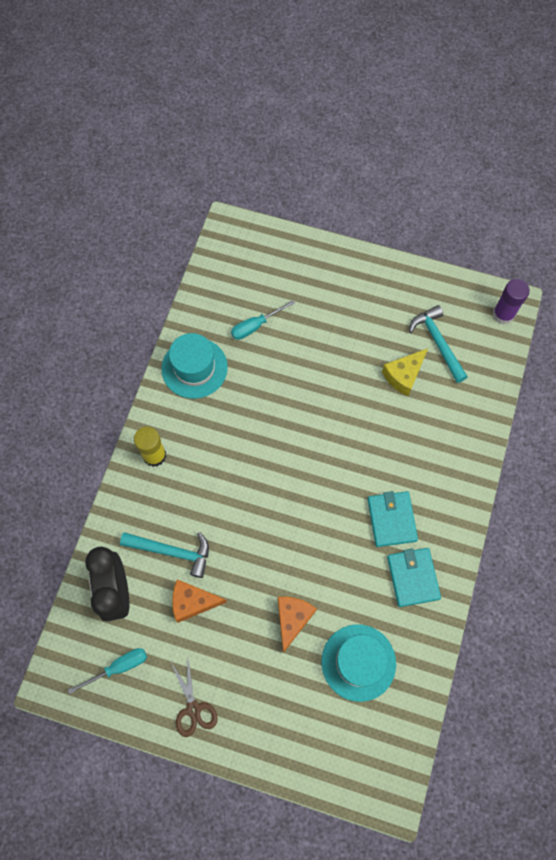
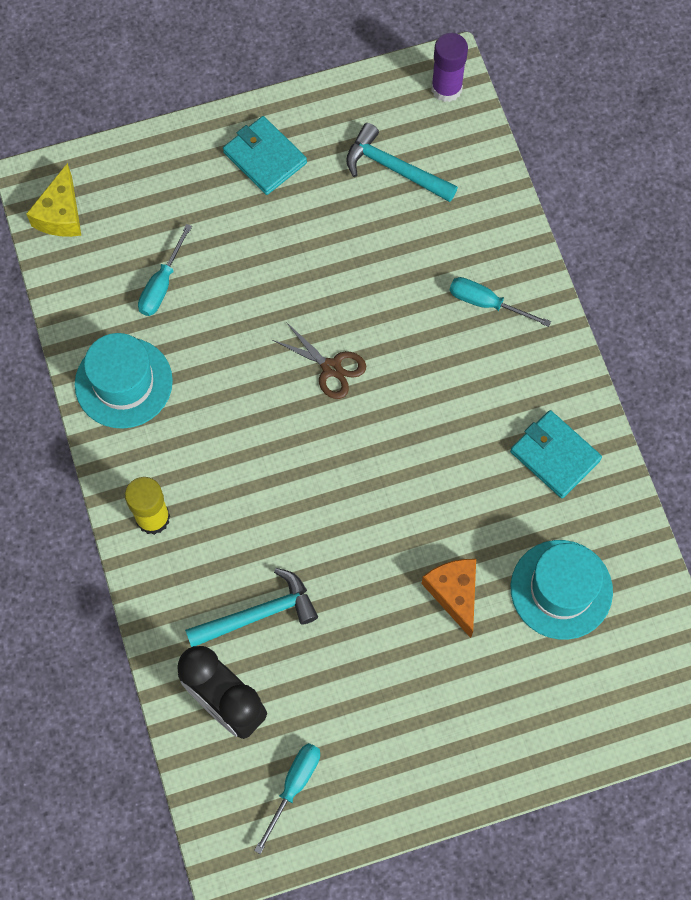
camera: 35 degrees left, 0 degrees up
brown scissors [171,660,217,737] -> brown scissors moved to [273,322,366,399]
orange cheese [172,579,227,623] -> none
turquoise wallet [368,491,418,547] -> turquoise wallet moved to [223,116,307,195]
yellow cheese [382,348,428,396] -> yellow cheese moved to [26,163,82,237]
none -> turquoise screwdriver [450,277,551,327]

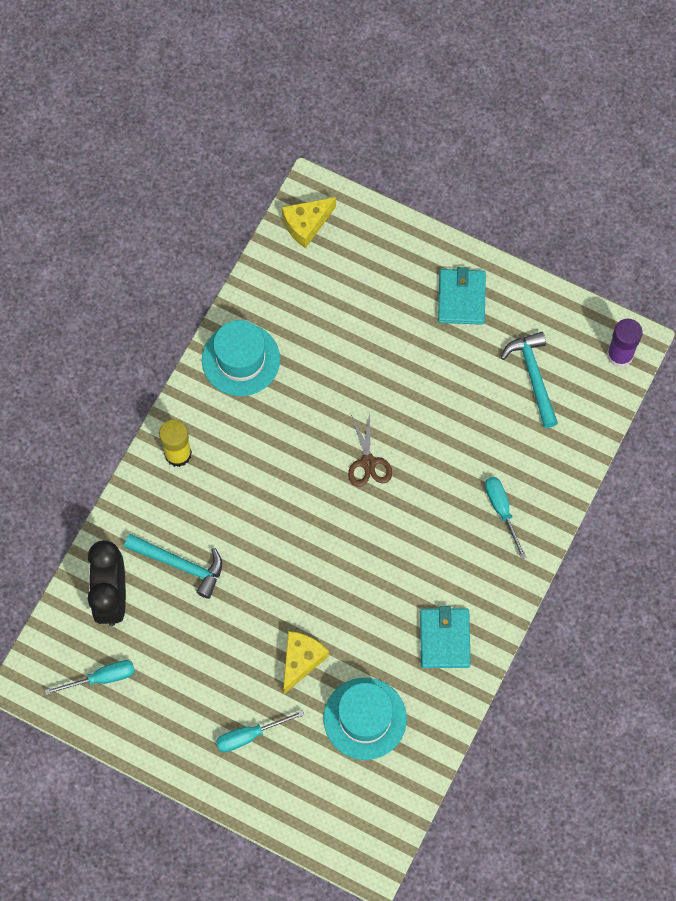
camera: 45 degrees right, 0 degrees up
turquoise screwdriver [138,224,192,316] -> turquoise screwdriver moved to [216,710,304,752]
orange cheese [421,559,476,638] -> yellow cheese [283,631,329,694]

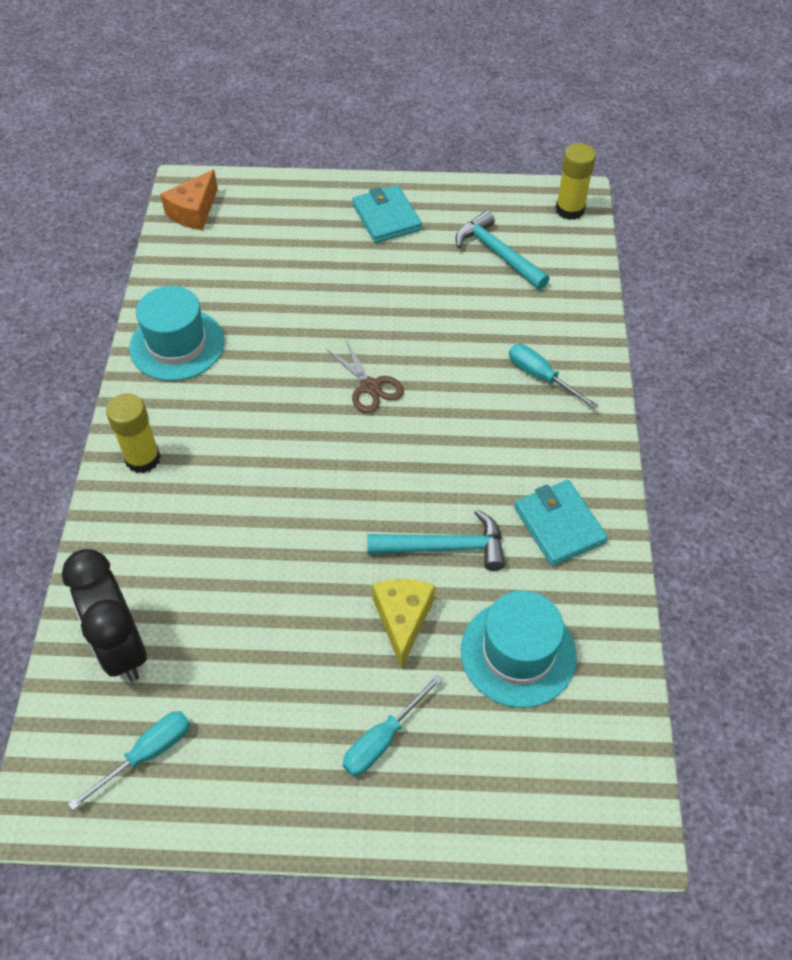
camera: 25 degrees left, 15 degrees down
turquoise hammer [124,534,222,599] -> turquoise hammer moved to [367,509,505,571]
yellow cheese [282,197,336,248] -> orange cheese [160,170,218,230]
purple glue stick [607,319,643,367] -> yellow glue stick [555,143,596,220]

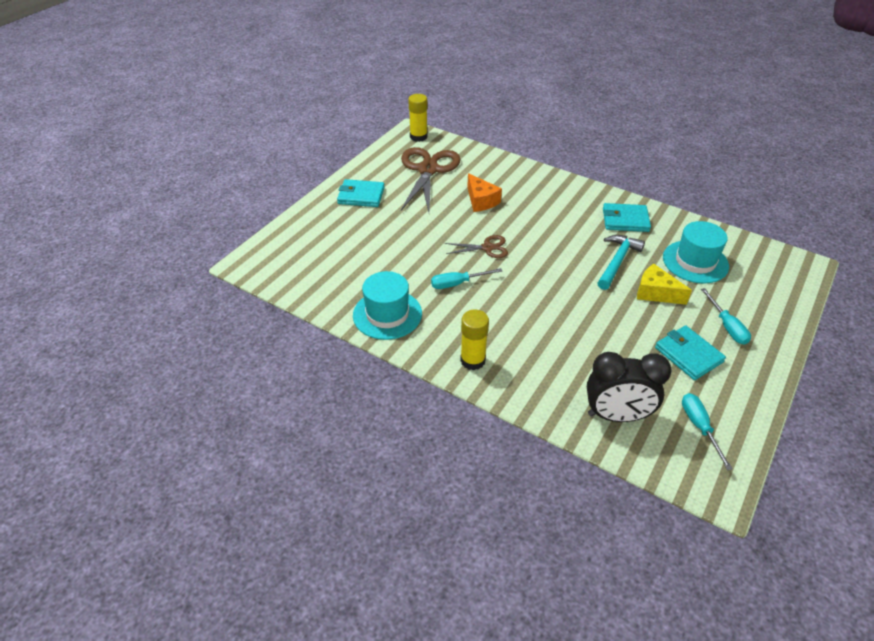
camera: 60 degrees left, 10 degrees down
orange cheese [160,170,218,230] -> orange cheese moved to [467,173,502,212]
turquoise hammer [456,210,550,290] -> brown scissors [401,147,461,212]
turquoise screwdriver [509,344,598,409] -> turquoise screwdriver moved to [431,268,502,289]
none -> turquoise wallet [655,325,726,380]

